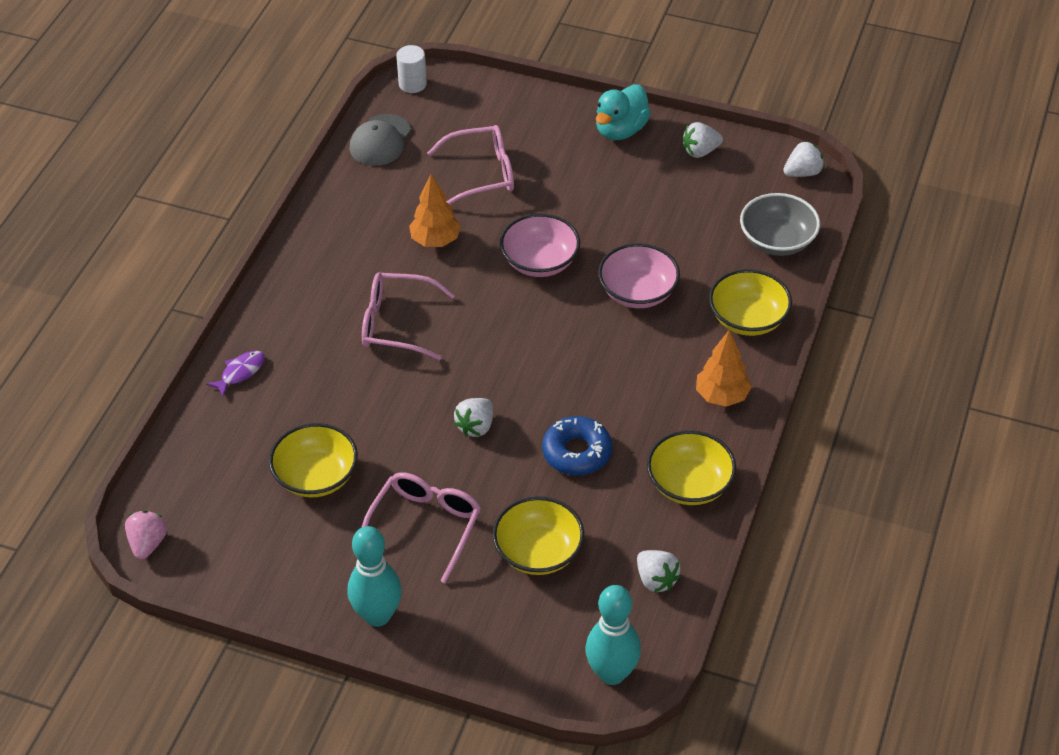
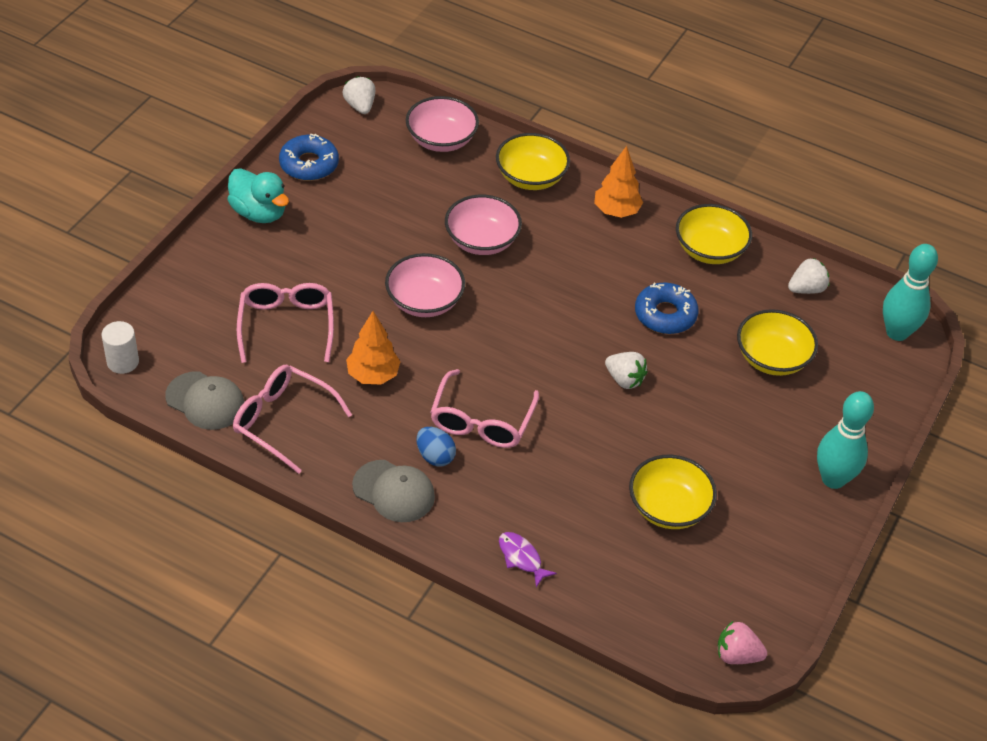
camera: 85 degrees left, 0 degrees up
pink glasses [361,472,481,584] -> pink glasses moved to [233,365,352,474]
white strawberry [682,122,723,158] -> blue donut [279,134,339,181]
grey bowl [740,193,820,256] -> pink bowl [406,96,479,152]
none -> grey cap [352,460,435,522]
none -> blue egg [416,427,456,467]

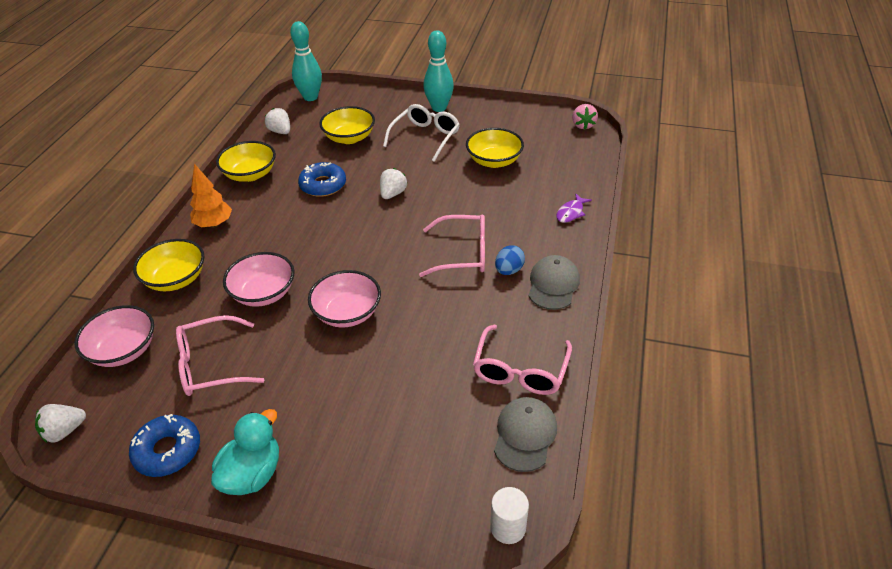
camera: 100 degrees left, 5 degrees down
pink glasses [237,283,334,363] -> pink glasses moved to [176,315,264,396]
orange tree [346,311,401,384] -> none
none -> white glasses [383,104,460,162]

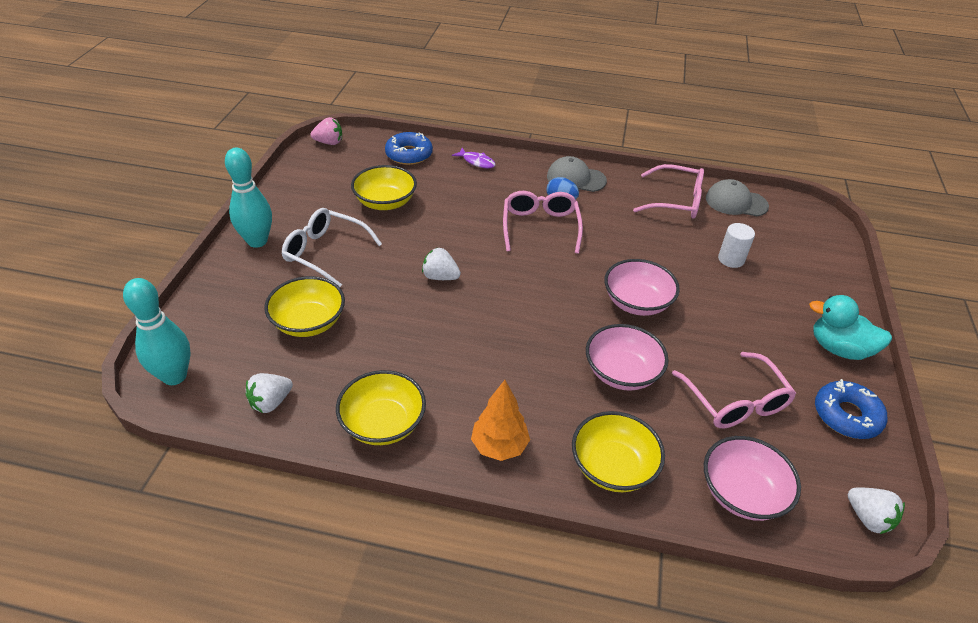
camera: 95 degrees left, 0 degrees up
blue donut [298,162,346,197] -> blue donut moved to [385,132,433,165]
white cylinder [490,487,529,544] -> white cylinder moved to [718,223,755,268]

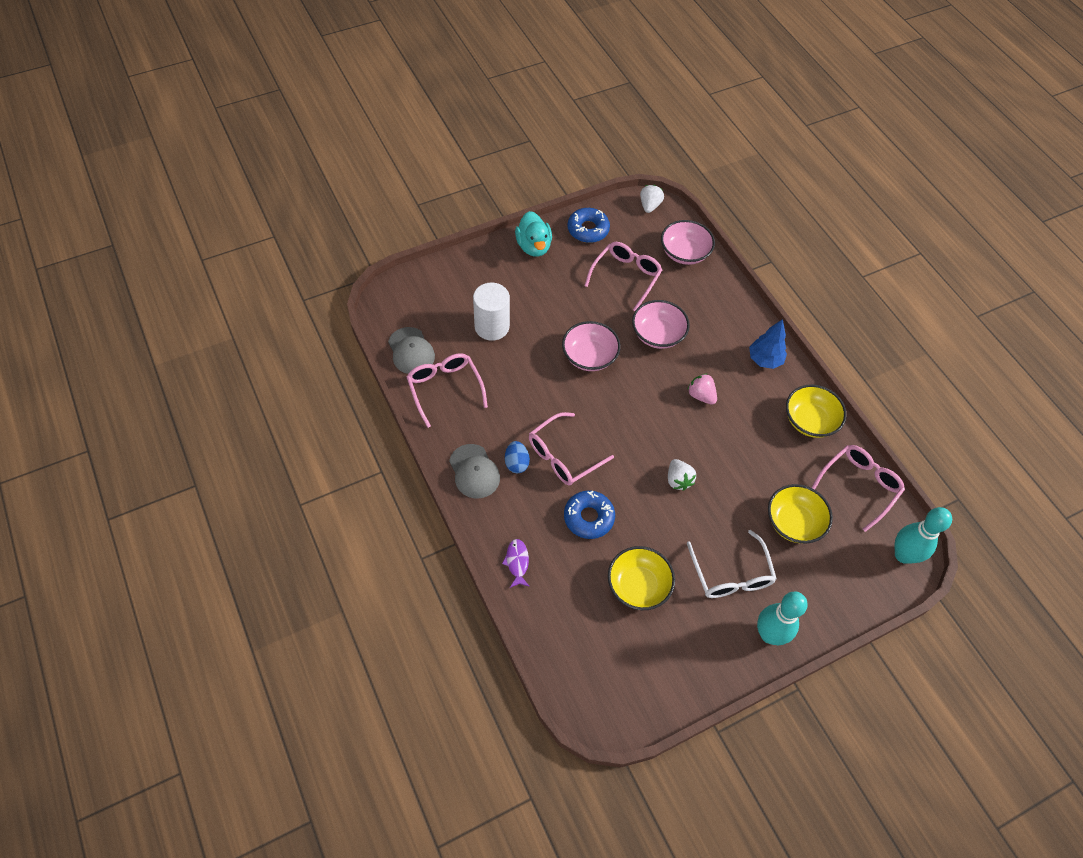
camera: 130 degrees left, 15 degrees up
white strawberry [245,373,293,413] -> pink glasses [811,445,905,532]
pink strawberry [311,117,342,145] -> pink strawberry moved to [687,374,717,405]
blue donut [385,132,433,165] -> blue donut moved to [564,491,615,539]
orange tree [471,380,530,461] -> blue tree [749,319,787,369]
yellow bowl [572,411,665,492] -> none
white cylinder [718,223,755,268] -> white cylinder [473,283,510,341], size x1.61

